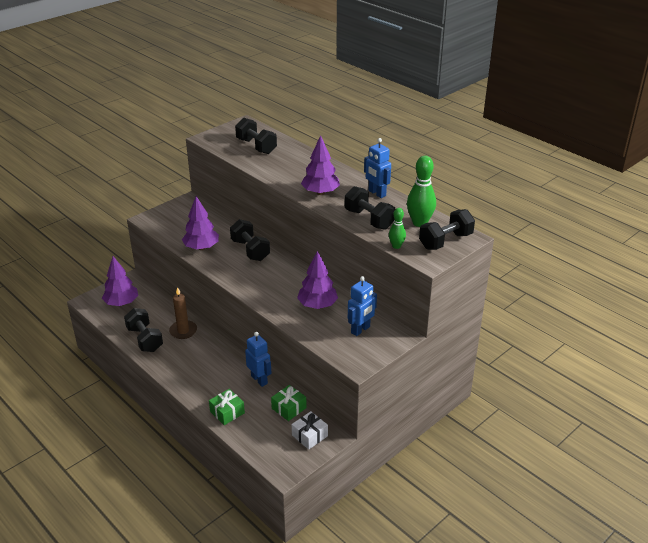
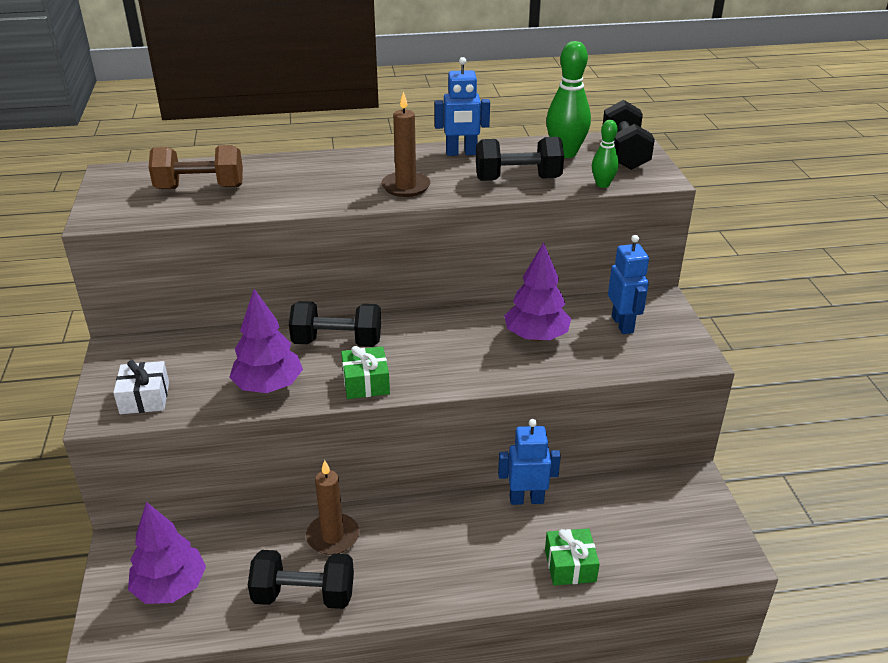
camera: 55 degrees left, 0 degrees up
black dumbbell [235,118,277,154] -> brown dumbbell [149,145,243,189]
green gift [271,385,307,421] -> green gift moved to [341,346,390,399]
white gift [292,411,328,450] -> white gift moved to [113,360,169,414]
purple tree [301,135,340,195] -> brown candle [381,91,430,197]

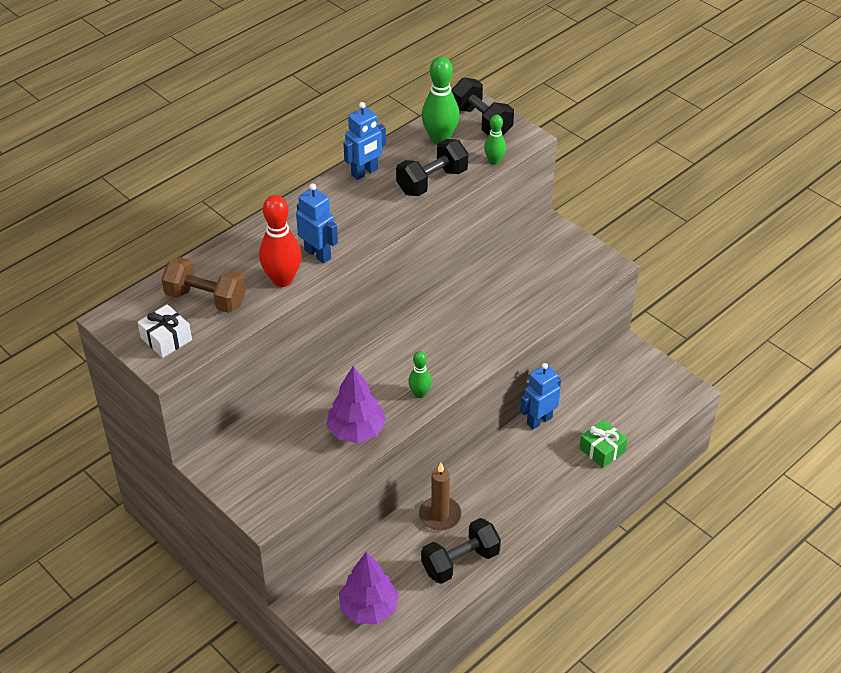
camera: 35 degrees left, 10 degrees up
white gift [113,360,169,414] -> white gift moved to [137,304,192,358]
brown dumbbell [149,145,243,189] -> brown dumbbell turned 60 degrees clockwise [161,257,246,313]
black dumbbell [289,301,381,347] -> none
green gift [341,346,390,399] -> green bowling pin [408,351,432,398]
brown candle [381,91,430,197] -> none
purple tree [504,242,571,341] -> none
blue robot [608,235,649,334] -> blue robot moved to [296,183,338,264]
none -> red bowling pin [259,195,301,287]

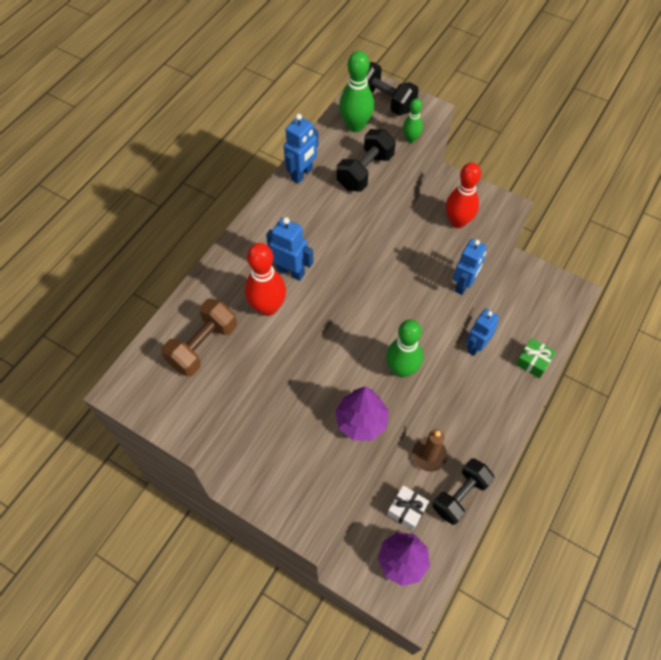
camera: 15 degrees left, 15 degrees up
white gift [137,304,192,358] -> white gift moved to [387,485,429,531]
brown dumbbell [161,257,246,313] -> brown dumbbell turned 60 degrees counterclockwise [161,299,237,376]
green bowling pin [408,351,432,398] -> green bowling pin [386,319,423,378], size x1.75
none -> red bowling pin [446,162,481,228]
none -> blue robot [453,239,487,295]

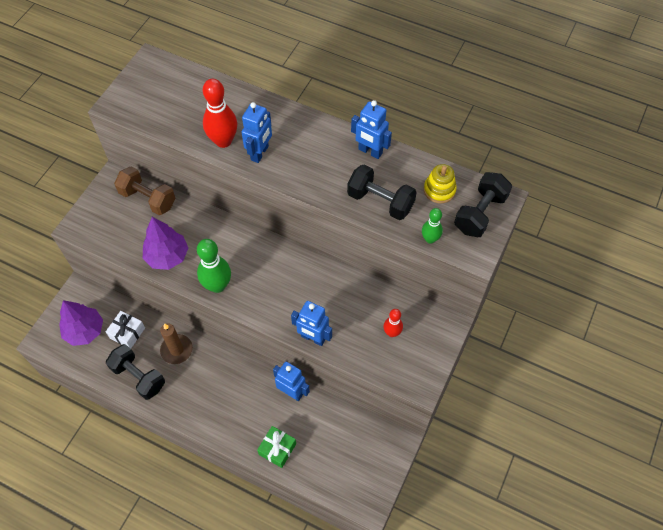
camera: 85 degrees right, 0 degrees up
brown dumbbell [161,299,237,376] -> brown dumbbell moved to [114,166,176,215]
green bowling pin [339,51,374,132] -> yellow stacking toy [424,164,457,203]
red bowling pin [446,162,481,228] -> red bowling pin [383,309,403,337], size x0.57

